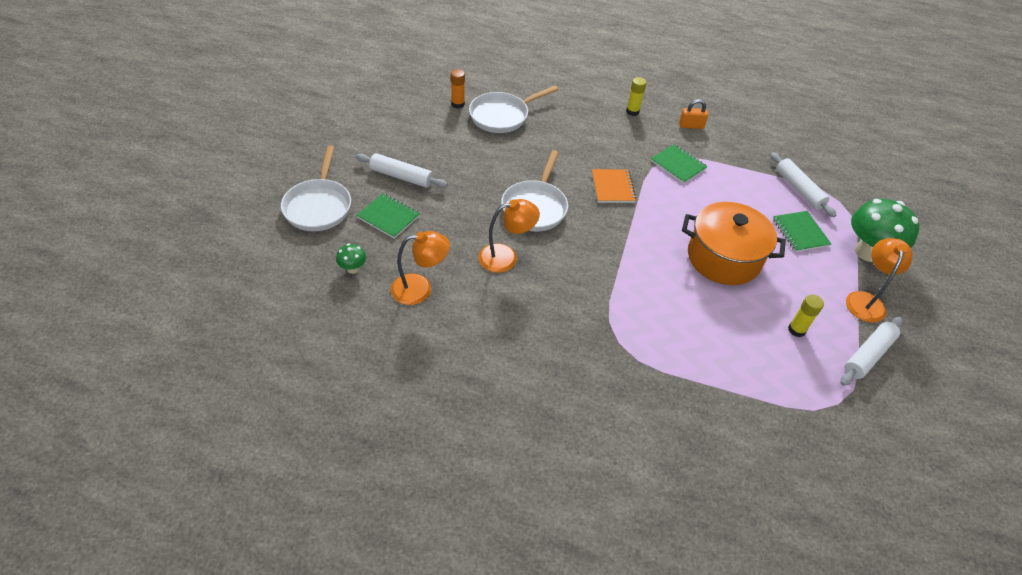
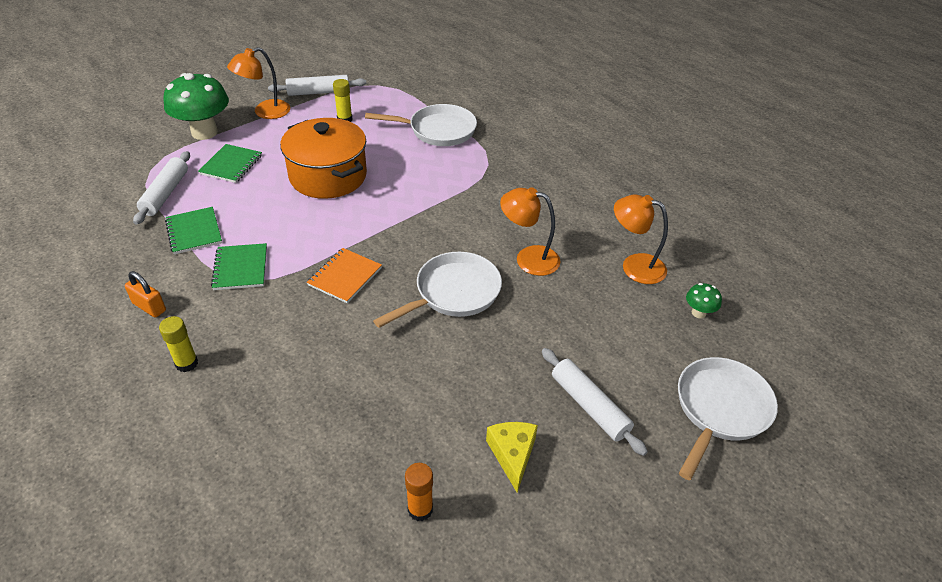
camera: 145 degrees left, 5 degrees down
green notebook [356,193,420,239] -> green notebook moved to [165,207,222,254]
white pan [469,86,559,133] -> white pan moved to [365,104,477,146]
none -> yellow cheese [486,422,538,493]

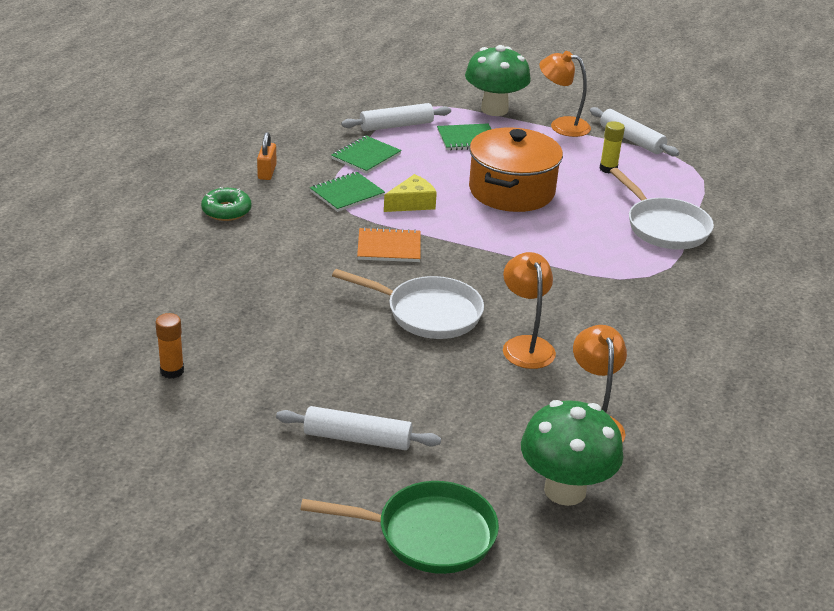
camera: 60 degrees right, 10 degrees down
yellow glue stick [159,316,198,372] -> green donut [201,187,252,221]
yellow cheese [486,422,538,493] -> yellow cheese moved to [384,174,437,212]
white rolling pin [542,348,648,456] -> white rolling pin turned 75 degrees clockwise [276,406,441,450]
white pan [678,357,778,480] -> green pan [300,481,499,574]
green mushroom [686,283,722,319] -> green mushroom [521,400,623,506], size x2.24

